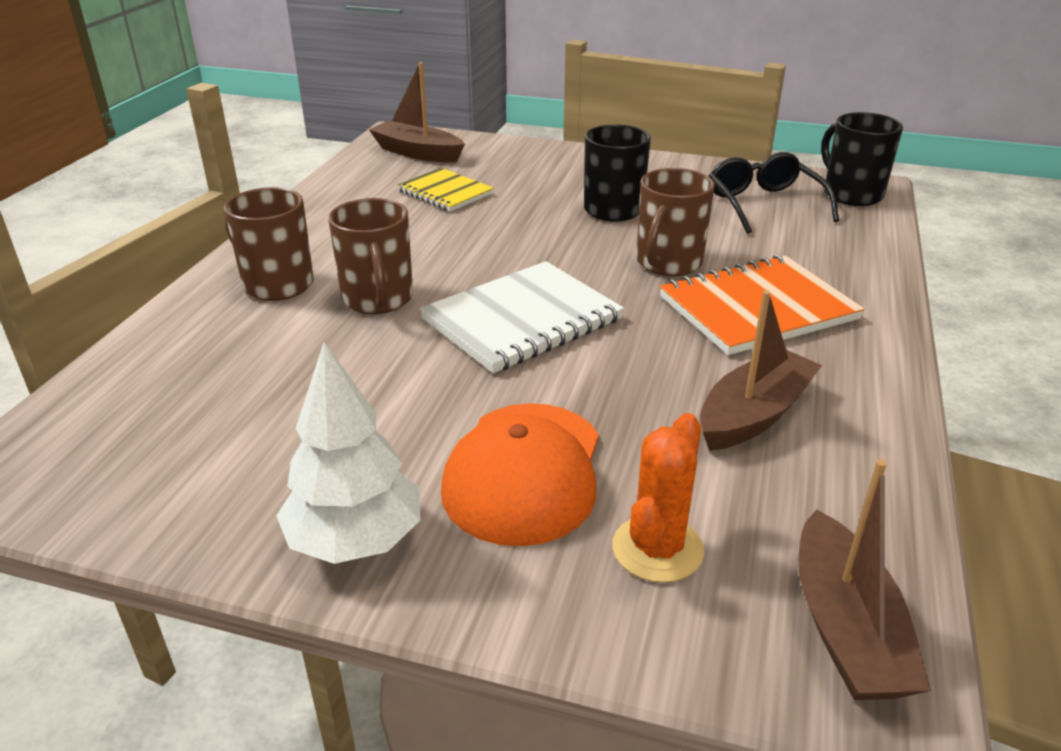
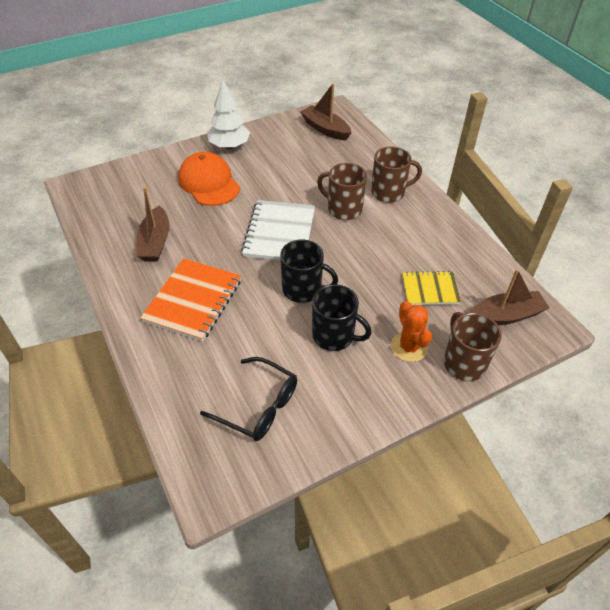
camera: 135 degrees right, 15 degrees up
orange cactus [613,413,704,583] -> orange cactus moved to [391,301,432,362]
brown mug [637,168,715,276] -> brown mug moved to [444,312,502,381]
brown boat [798,459,931,700] -> brown boat moved to [301,83,351,140]
black mug [821,112,903,206] -> black mug moved to [280,240,338,303]

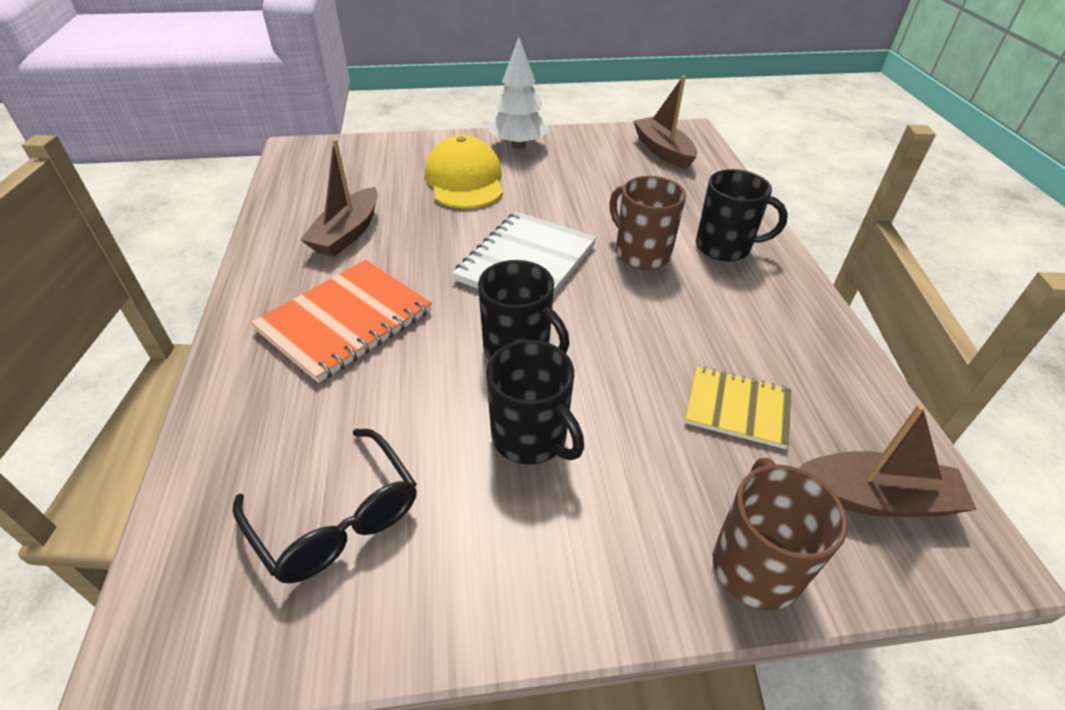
camera: 20 degrees right, 5 degrees down
orange cap [178,152,240,206] -> yellow cap [425,135,503,209]
brown mug [371,147,422,203] -> black mug [696,169,788,262]
orange cactus [391,301,432,362] -> none

